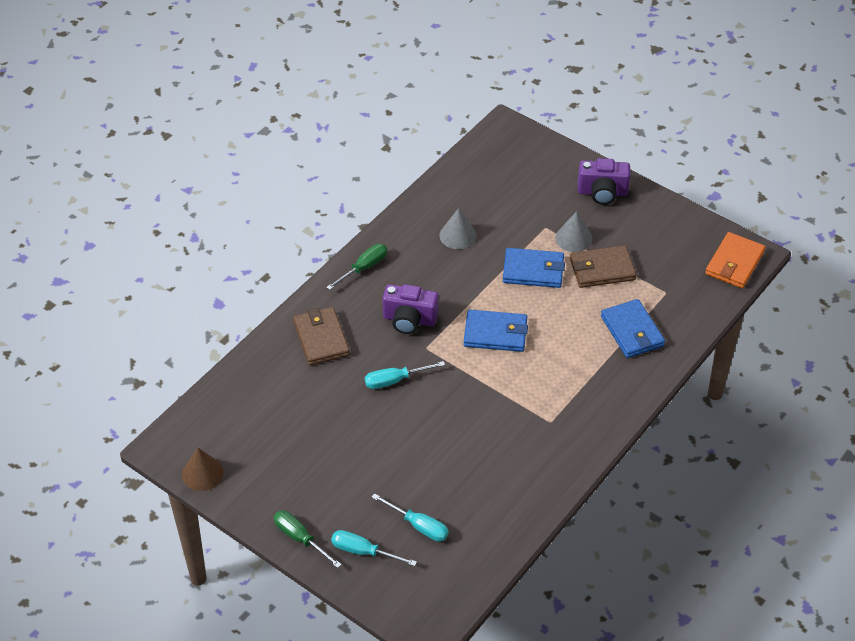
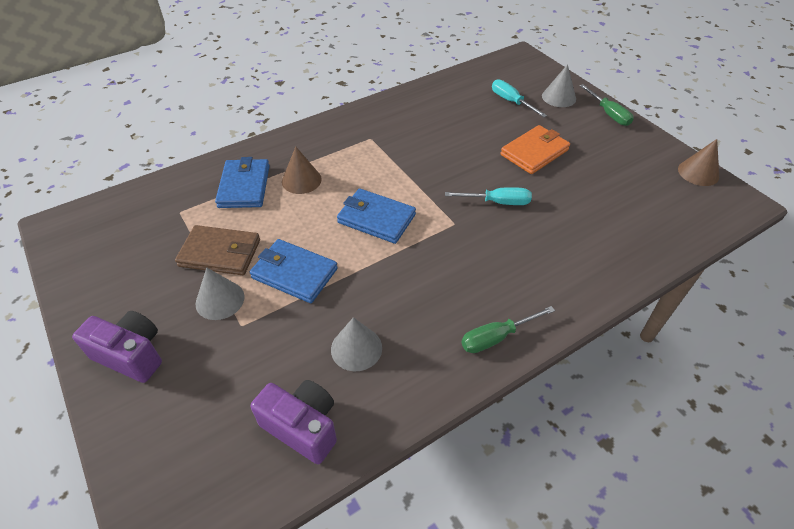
camera: 160 degrees left, 0 degrees up
brown wallet [293,307,350,365] -> none
turquoise screwdriver [331,530,417,566] -> grey cone [542,64,576,107]
purple camera [382,284,439,334] -> purple camera moved to [251,380,337,464]
orange wallet [705,232,765,288] -> orange wallet moved to [500,125,570,174]
none -> brown cone [282,147,322,194]

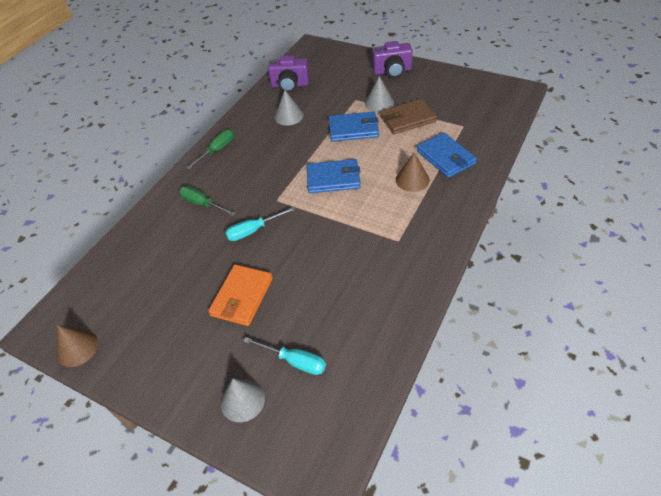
camera: 155 degrees right, 0 degrees up
green screwdriver [580,84,634,126] -> green screwdriver moved to [179,186,236,216]

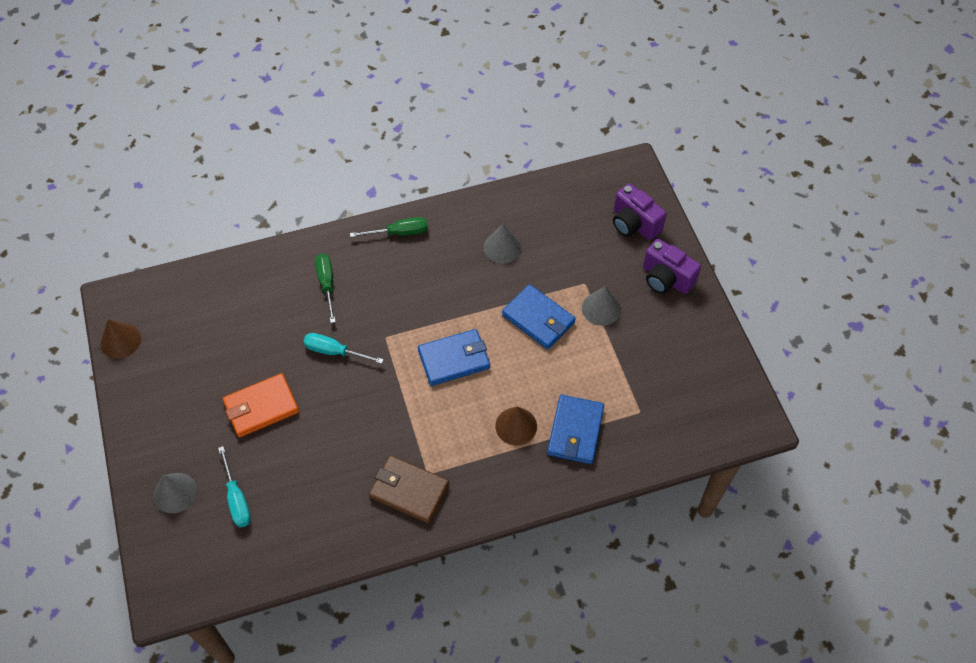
camera: 40 degrees right, 10 degrees up
purple camera [268,55,310,92] -> purple camera moved to [613,183,667,240]
blue wallet [306,159,361,193] -> blue wallet turned 60 degrees counterclockwise [418,329,490,386]
brown wallet [380,99,437,134] -> brown wallet moved to [369,455,449,523]

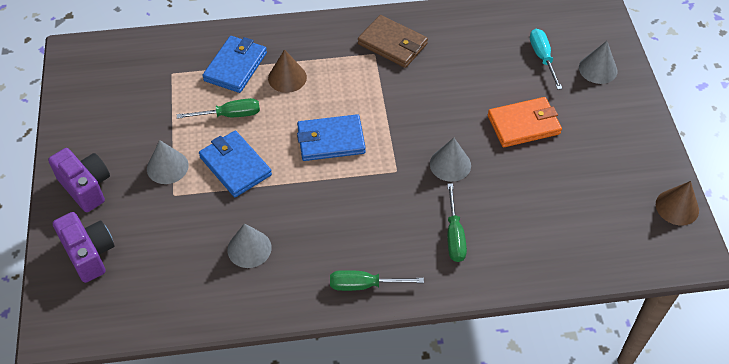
camera: 170 degrees left, 5 degrees down
turquoise screwdriver [303,333,384,364] -> grey cone [430,138,471,182]
none -> green screwdriver [177,98,260,119]

